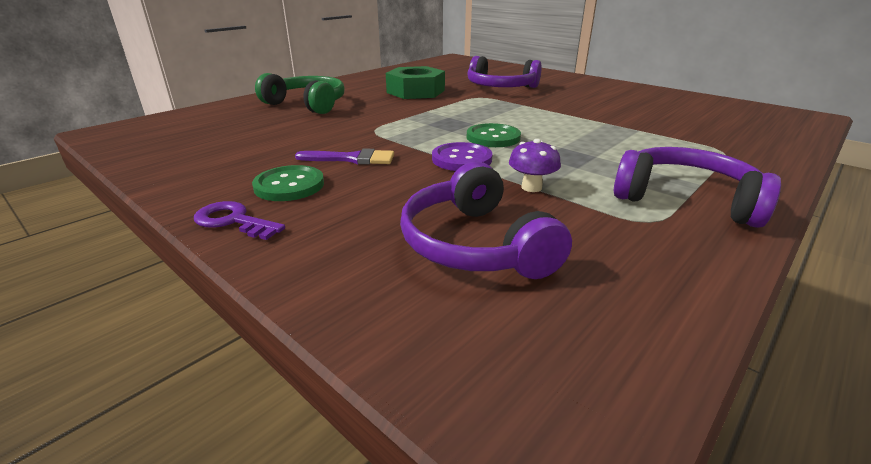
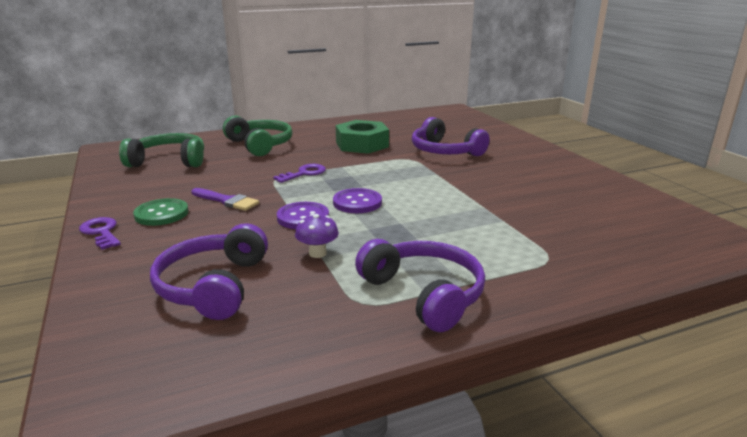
camera: 25 degrees right, 5 degrees down
green button [466,123,521,147] -> purple button [333,188,382,213]
none -> green headphones [119,133,204,167]
none -> purple key [273,164,326,183]

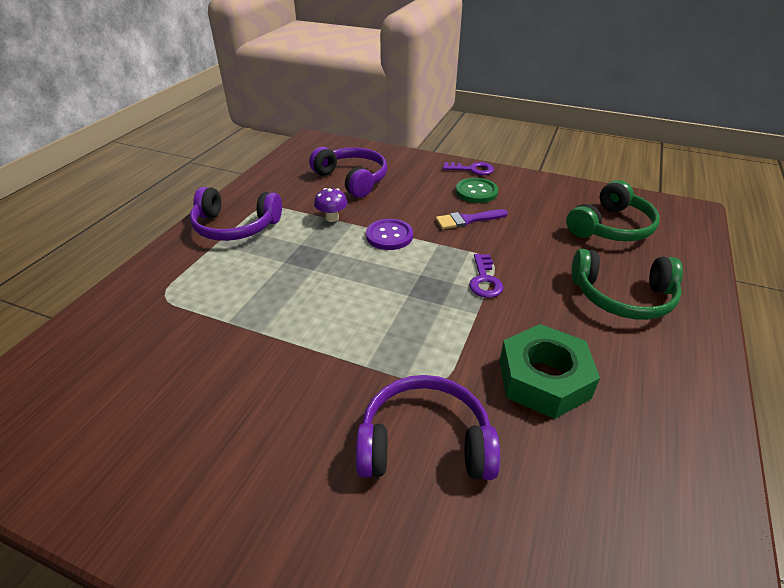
camera: 135 degrees right, 15 degrees up
purple button [333,188,382,213] -> none

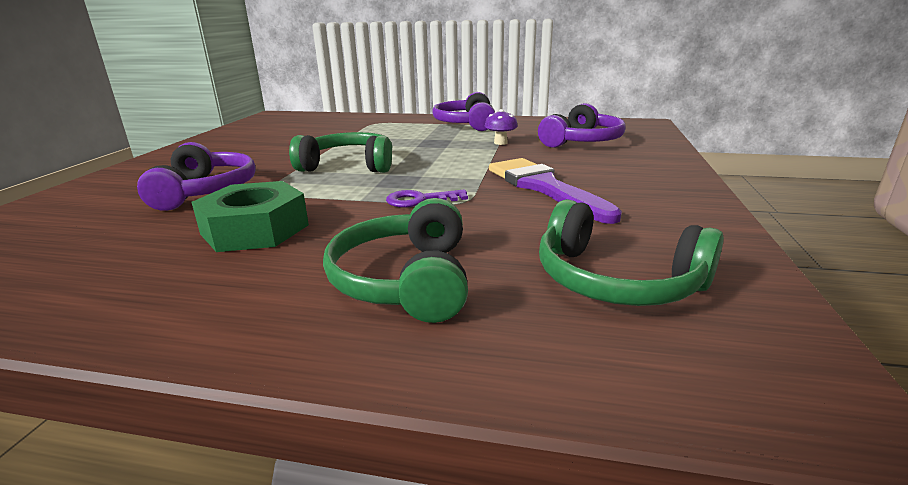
camera: 80 degrees right, 15 degrees down
purple button [366,219,413,250] -> none
purple brush [436,209,508,229] -> purple brush [489,158,622,224], size x1.78
purple key [443,162,494,175] -> none
green button [456,178,498,203] -> none
none -> green headphones [289,132,392,173]

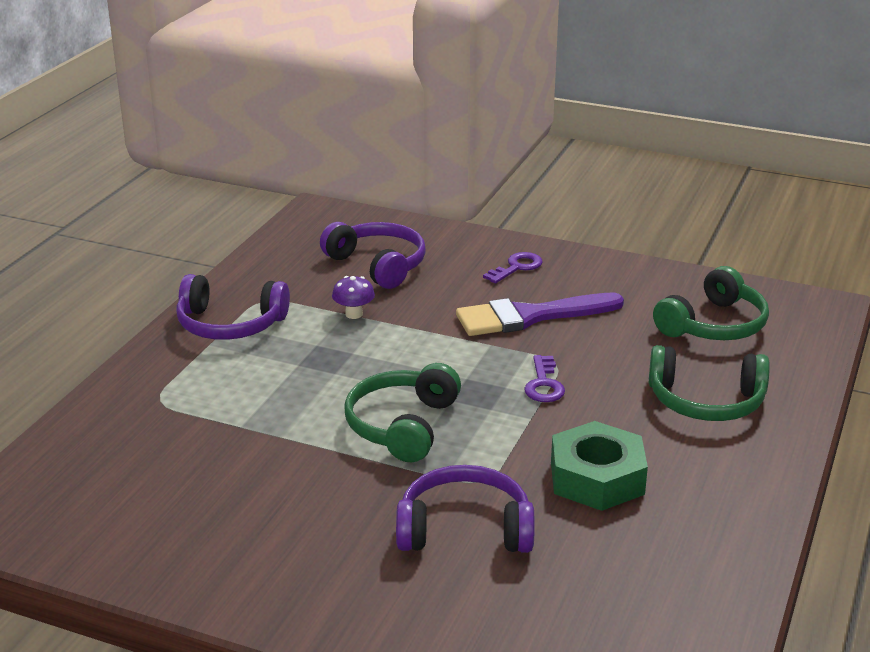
camera: 80 degrees left, 5 degrees up
none -> purple key [483,252,543,283]

